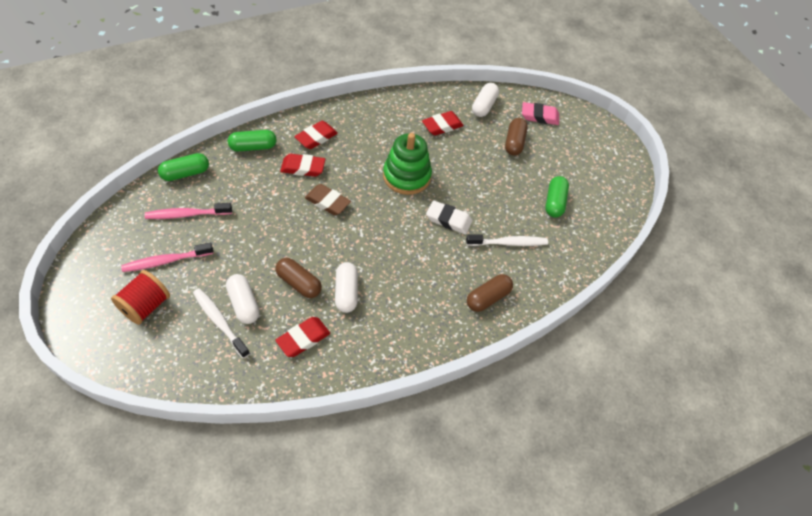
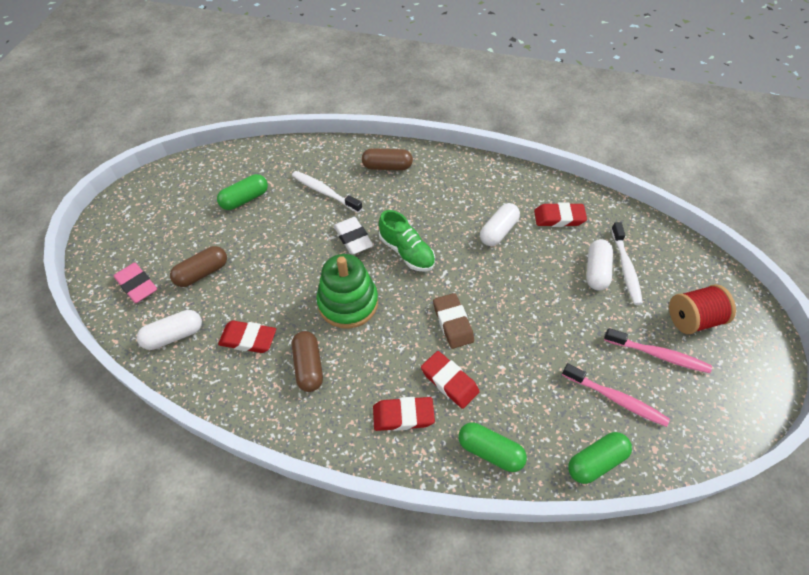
camera: 135 degrees left, 0 degrees up
green capsule [158,153,209,181] -> green capsule turned 45 degrees counterclockwise [568,432,632,484]
brown capsule [276,258,322,298] -> brown capsule moved to [292,331,323,392]
none -> green shoe [379,210,435,272]

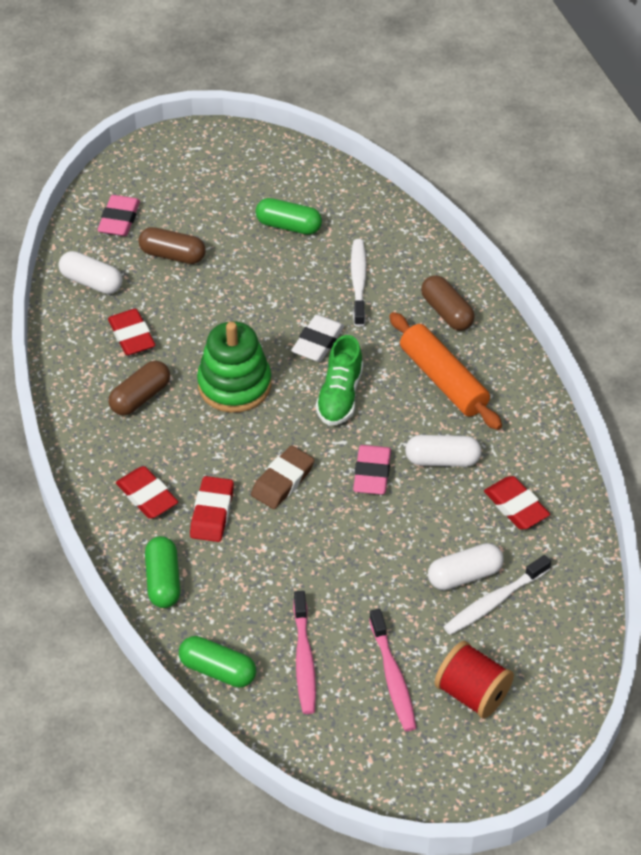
camera: 55 degrees right, 5 degrees down
none -> pink eraser [353,445,391,495]
none -> orange rolling pin [389,312,502,430]

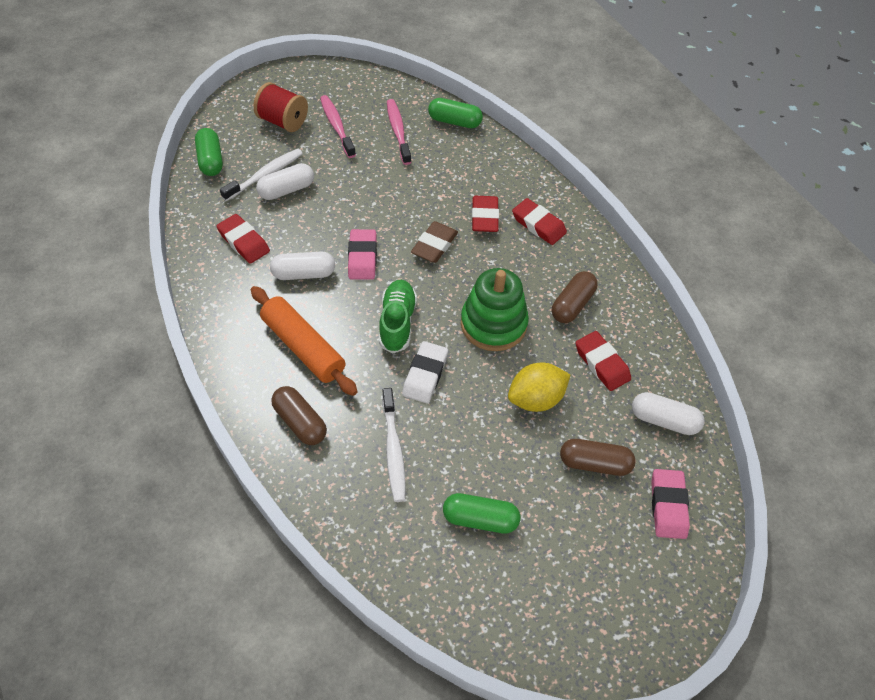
camera: 170 degrees right, 5 degrees up
green capsule [145,536,180,608] -> green capsule moved to [195,128,223,176]
none -> yellow lemon [508,363,570,412]

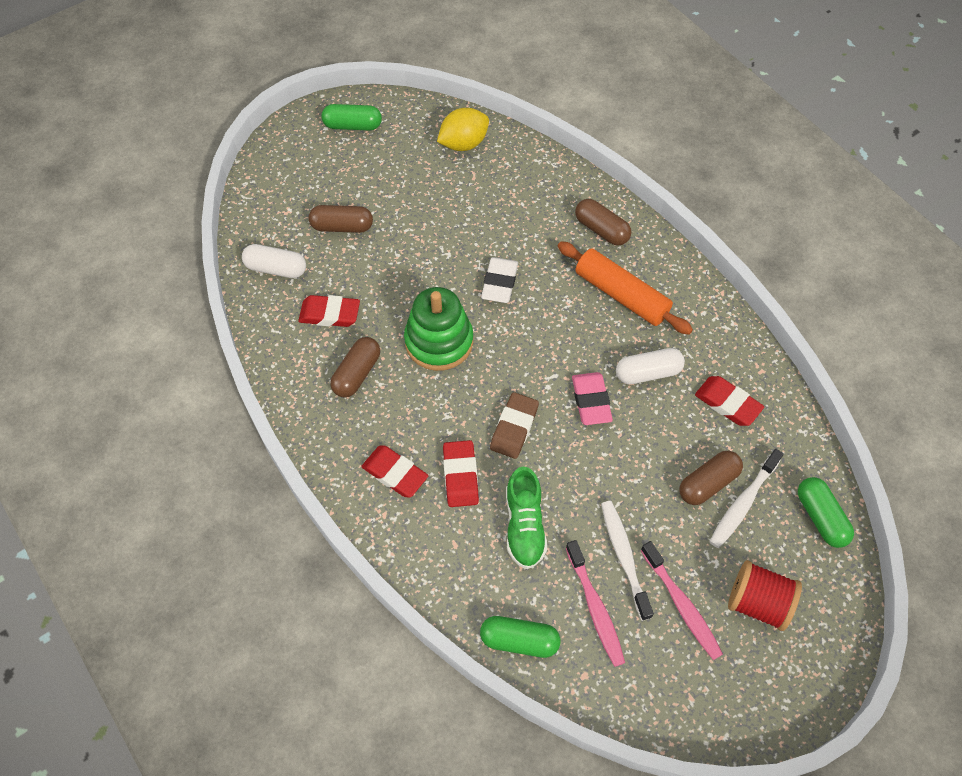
camera: 175 degrees right, 5 degrees up
white capsule [256,163,314,200] -> brown capsule [679,451,743,505]
green shoe [379,280,417,353] -> green shoe moved to [506,467,547,569]
white toothbrush [382,388,406,502] -> white toothbrush moved to [601,501,654,621]
green capsule [443,493,520,534] -> green capsule moved to [322,104,382,130]
yellow lemon [508,363,570,412] -> yellow lemon moved to [437,108,489,151]
red eraser [576,331,631,391] -> red eraser turned 45 degrees counterclockwise [298,295,360,327]
pink eraser [651,469,690,539] -> none

